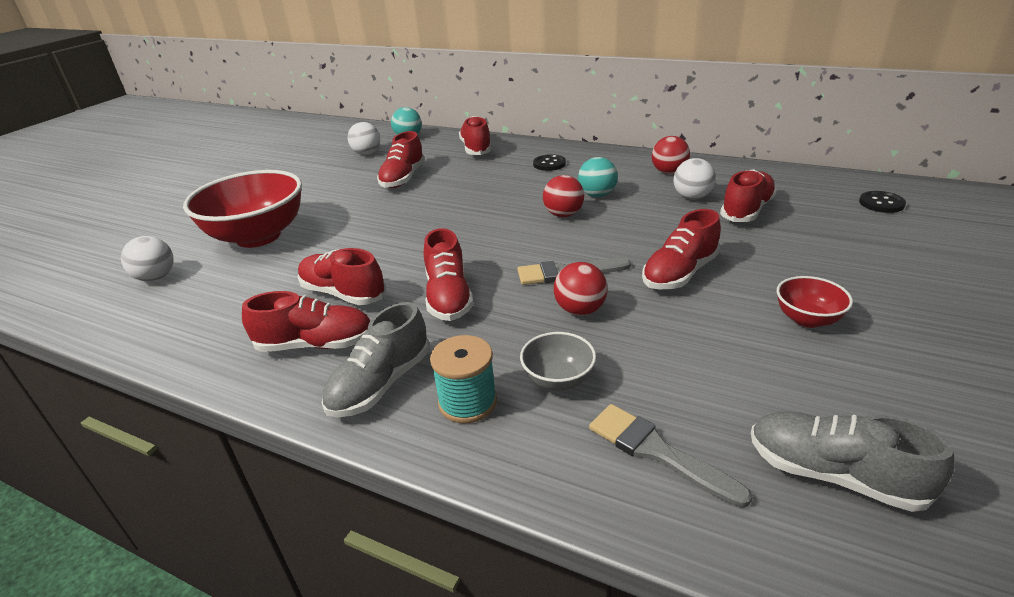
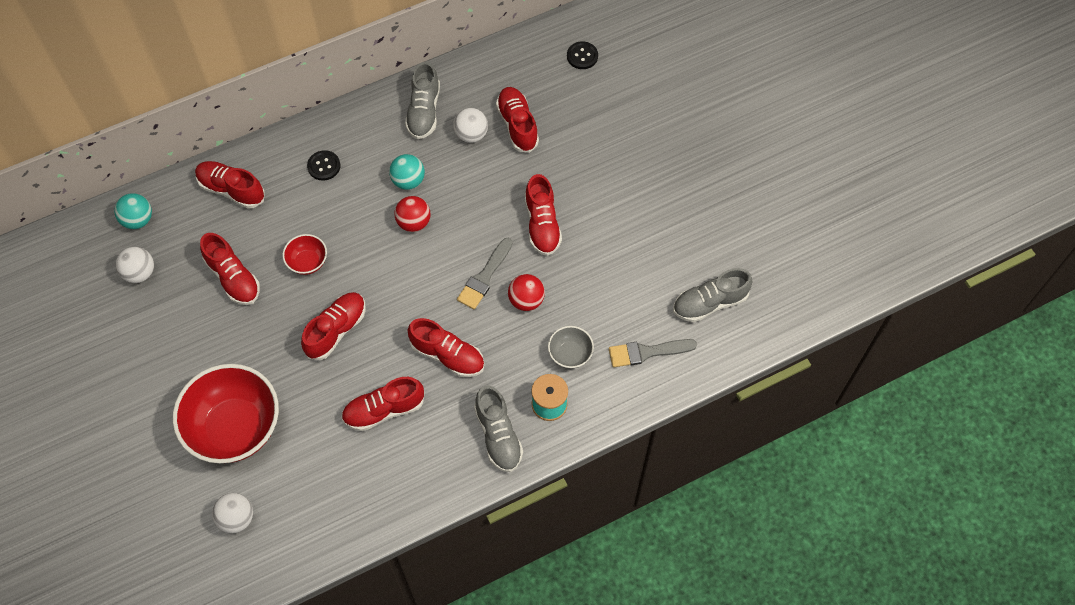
camera: 55 degrees left, 30 degrees up
red shoe [242,291,370,352] -> red shoe moved to [301,292,366,360]
red ball [652,136,690,174] -> grey shoe [405,62,440,139]
red bowl [777,276,853,328] -> red bowl moved to [282,234,327,275]

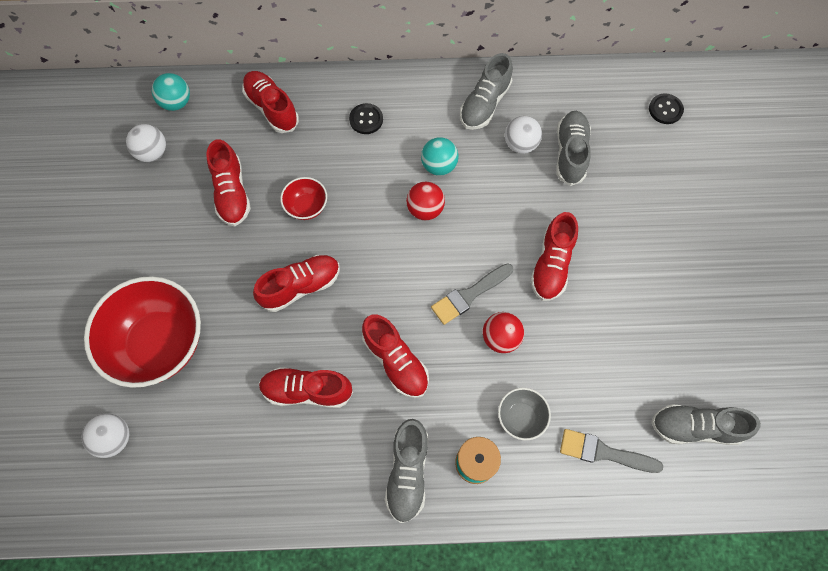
camera: 25 degrees right, 5 degrees up
red shoe [496,87,539,153] -> grey shoe [556,111,591,186]

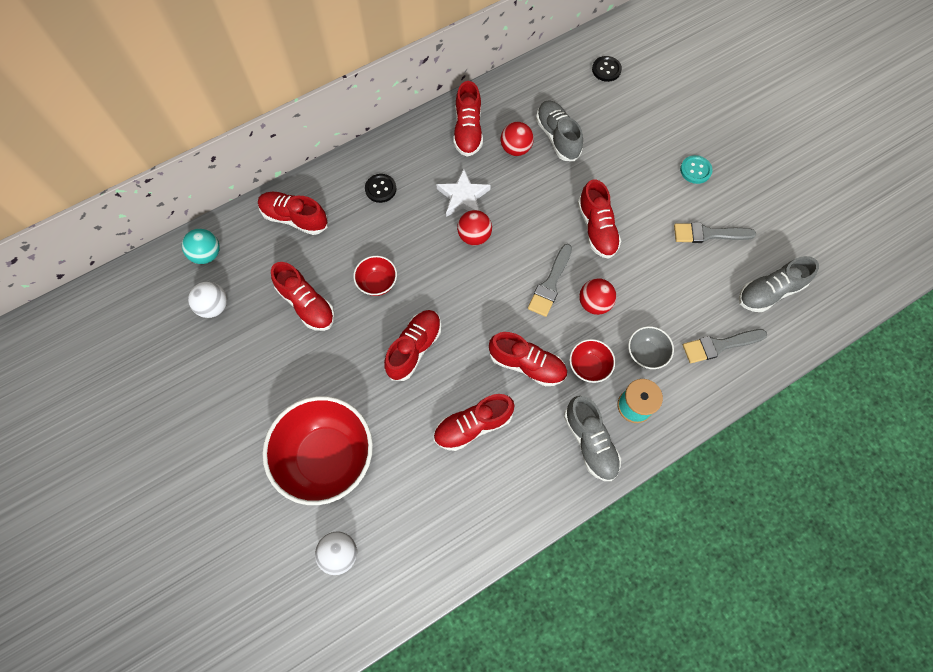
camera: 30 degrees left, 0 degrees up
turquoise ball [421,137,459,176] -> white star [436,169,491,217]
grey shoe [460,53,513,130] -> red shoe [454,81,483,157]
white ball [505,116,542,154] -> red ball [501,122,534,156]
none -> red bowl [569,339,615,383]
none -> grey brush [674,222,756,243]
none -> turquoise button [680,155,713,184]

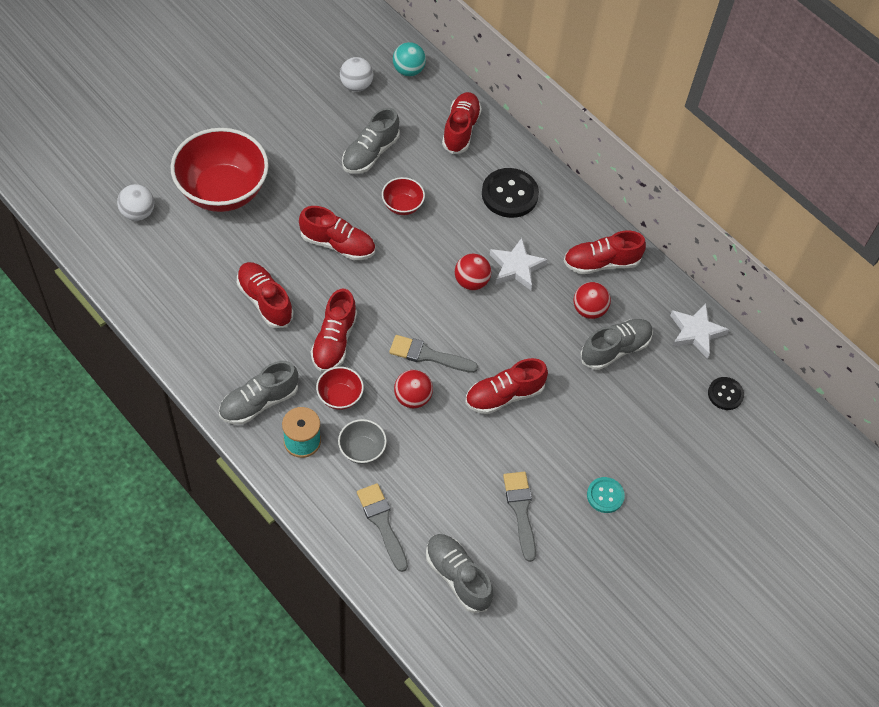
camera: 75 degrees right, 10 degrees down
red shoe [271,262,335,331] -> grey shoe [342,108,400,174]
black button [365,174,397,203] -> black button [482,168,539,218], size x1.73
none -> white star [670,304,729,359]

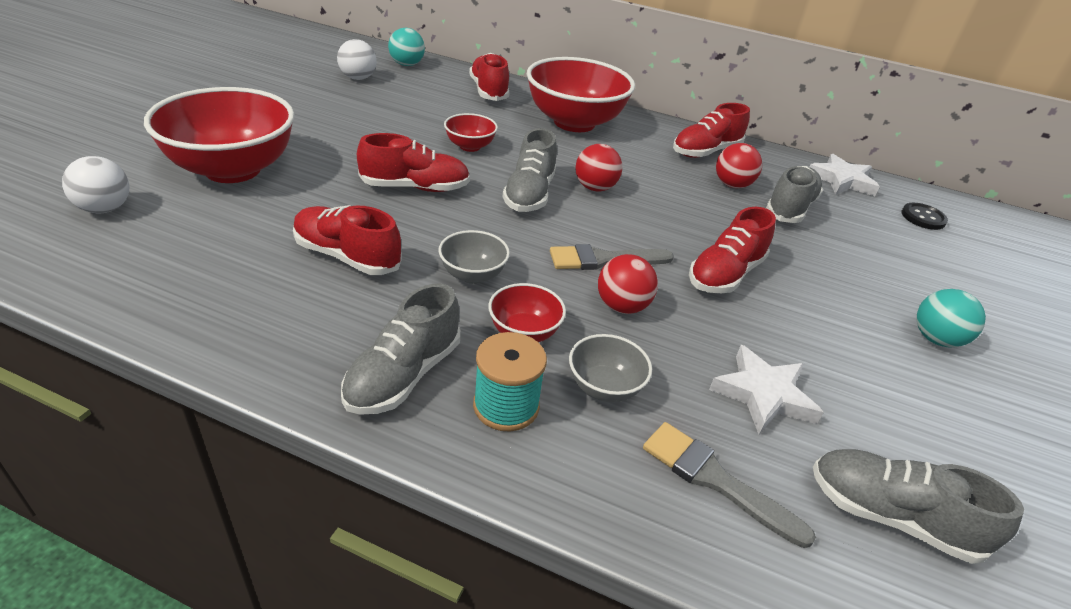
camera: 25 degrees left, 20 degrees down
red shoe [311,289,357,372] -> grey bowl [439,230,510,284]
grey shoe [342,108,400,174] -> grey shoe moved to [503,128,557,212]
black button [482,168,539,218] -> red bowl [527,57,635,132]
white star [490,238,548,290] -> white star moved to [709,345,824,434]
grey brush [503,472,536,562] -> none
turquoise button [587,477,625,513] -> turquoise ball [917,289,986,347]

